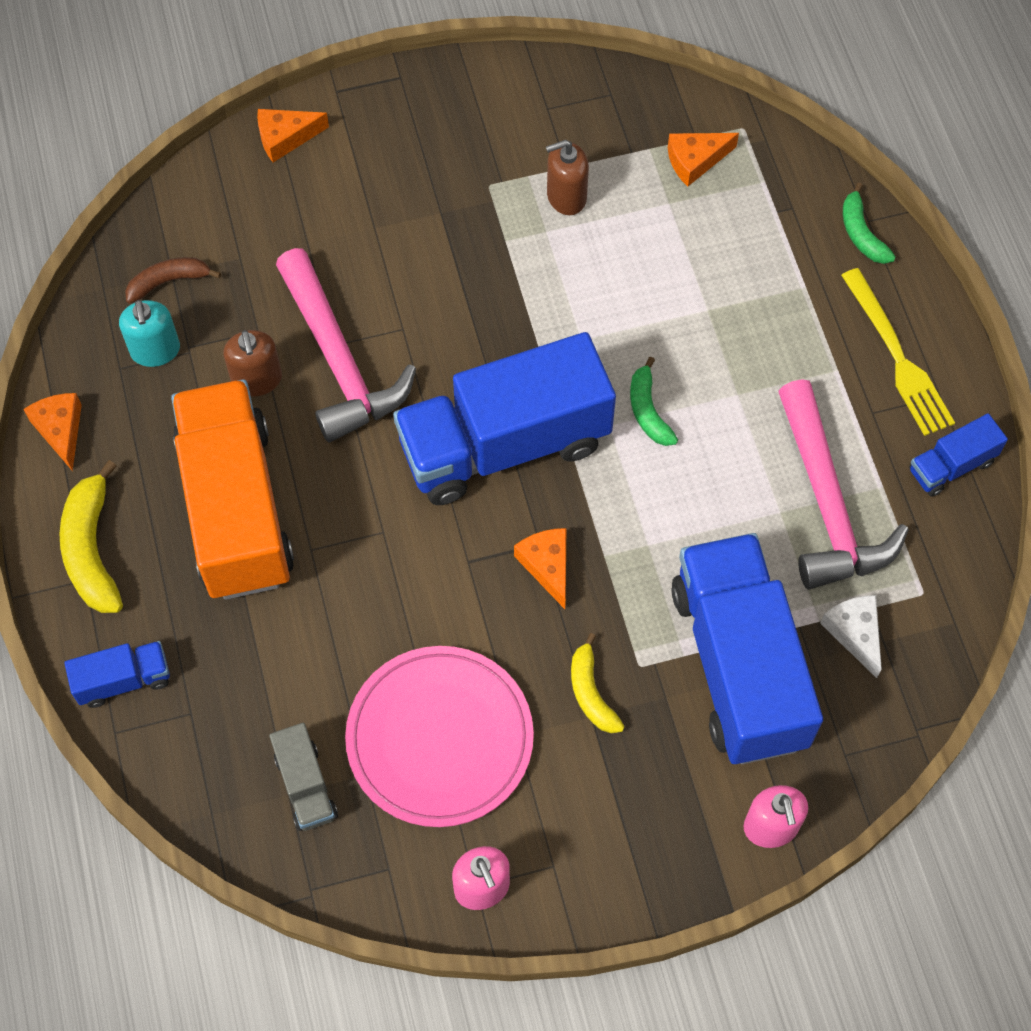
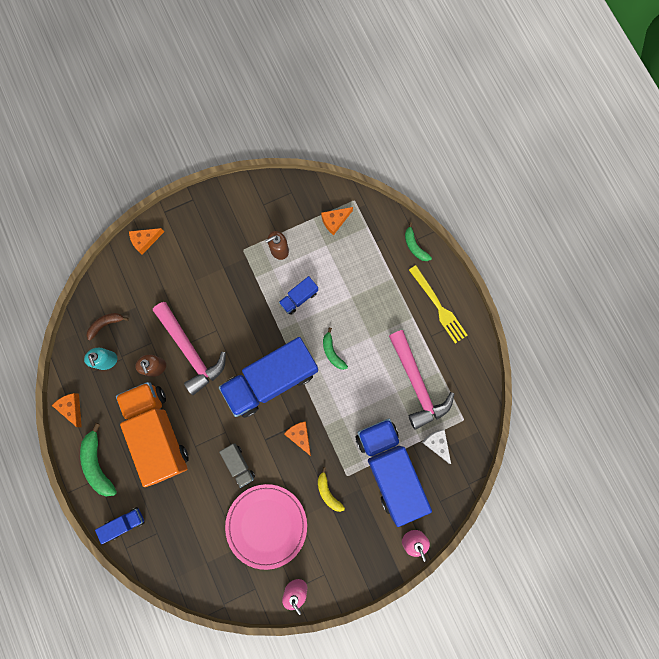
camera: 10 degrees left, 15 degrees up
yellow banana [59,460,123,613] -> green banana [80,423,117,496]
grey truck [269,723,338,831] -> grey truck moved to [219,443,255,488]
blue truck [909,414,1008,497] -> blue truck moved to [279,276,318,315]

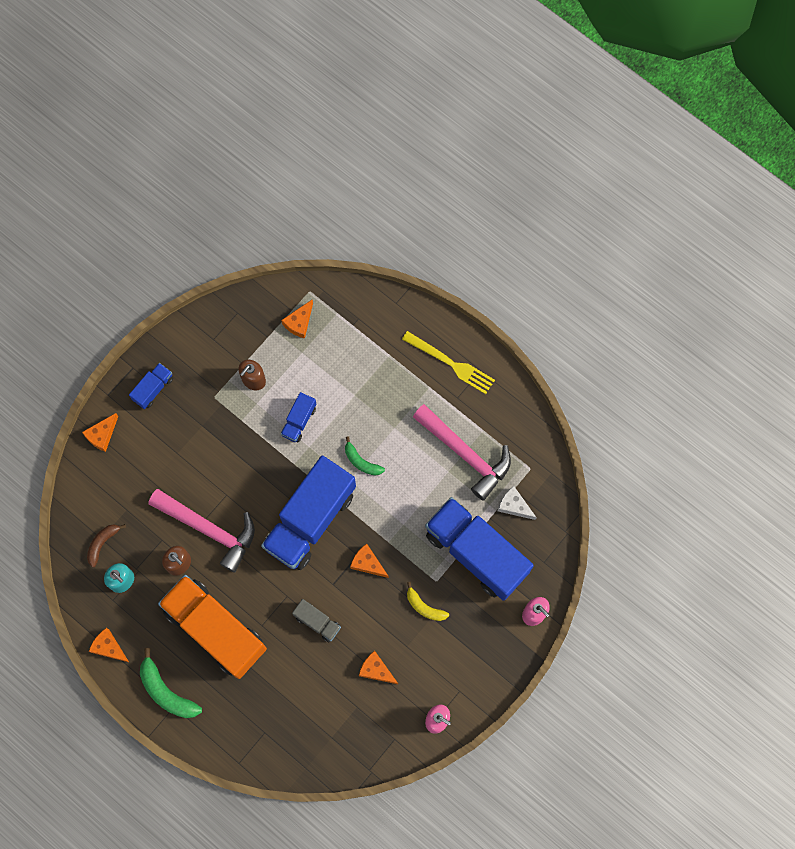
camera: 25 degrees left, 5 degrees down
blue truck [95,507,144,545] -> blue truck moved to [129,363,173,409]
pink plate [225,484,307,570] -> orange cheese [359,651,398,684]
green banana [405,222,432,261] -> none

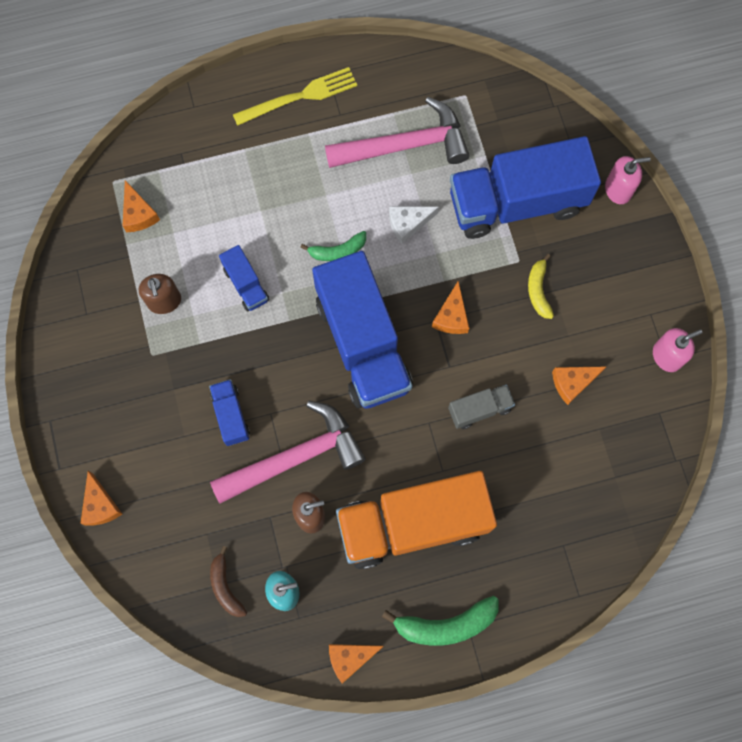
camera: 55 degrees left, 0 degrees up
blue truck [129,363,173,409] -> blue truck moved to [209,379,250,446]
orange cheese [350,544,389,578] -> orange cheese turned 60 degrees counterclockwise [432,281,469,334]
yellow banana [407,582,449,621] -> yellow banana turned 105 degrees clockwise [528,254,554,319]
white cheese [498,486,537,520] -> white cheese moved to [389,206,439,244]

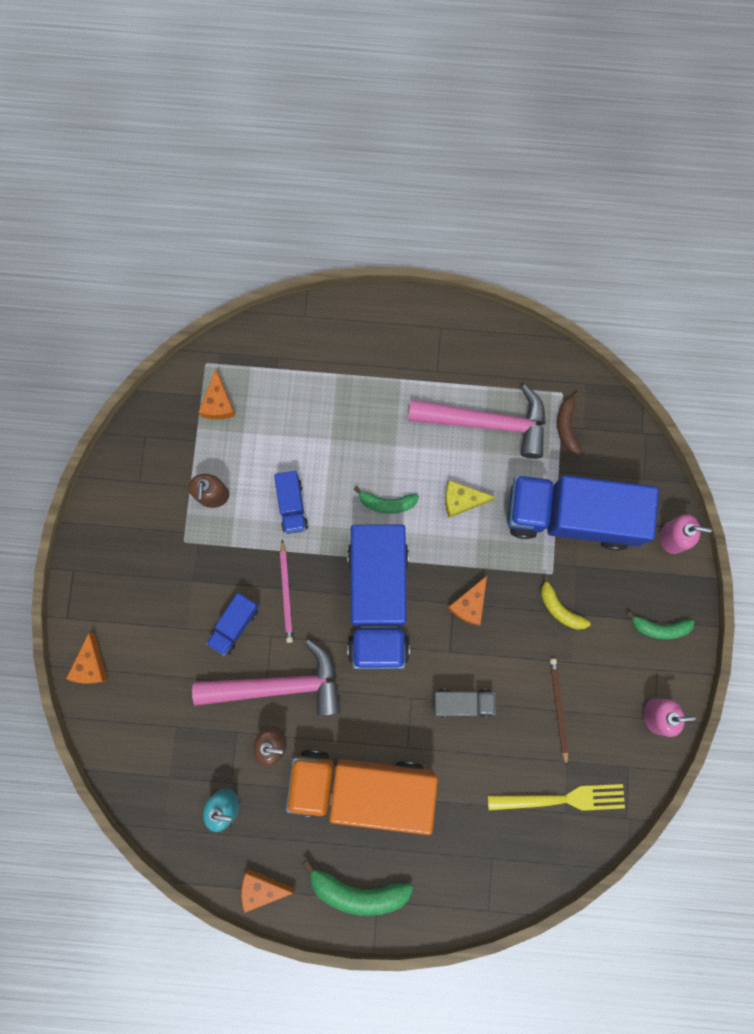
camera: 20 degrees right, 5 degrees up
blue truck [209,379,250,446] -> blue truck turned 150 degrees counterclockwise [206,593,259,656]
brown banana [210,546,247,617] -> brown banana moved to [557,391,581,454]
yellow fork [233,67,357,126] -> yellow fork moved to [488,784,625,811]
white cheese [389,206,439,244] -> yellow cheese [445,480,495,518]
yellow banana [528,254,554,319] -> yellow banana turned 60 degrees counterclockwise [541,575,591,630]
orange cheese [552,367,606,405] -> brown pencil [550,659,568,766]
none -> pink pencil [280,540,293,643]
none -> green banana [627,611,694,639]

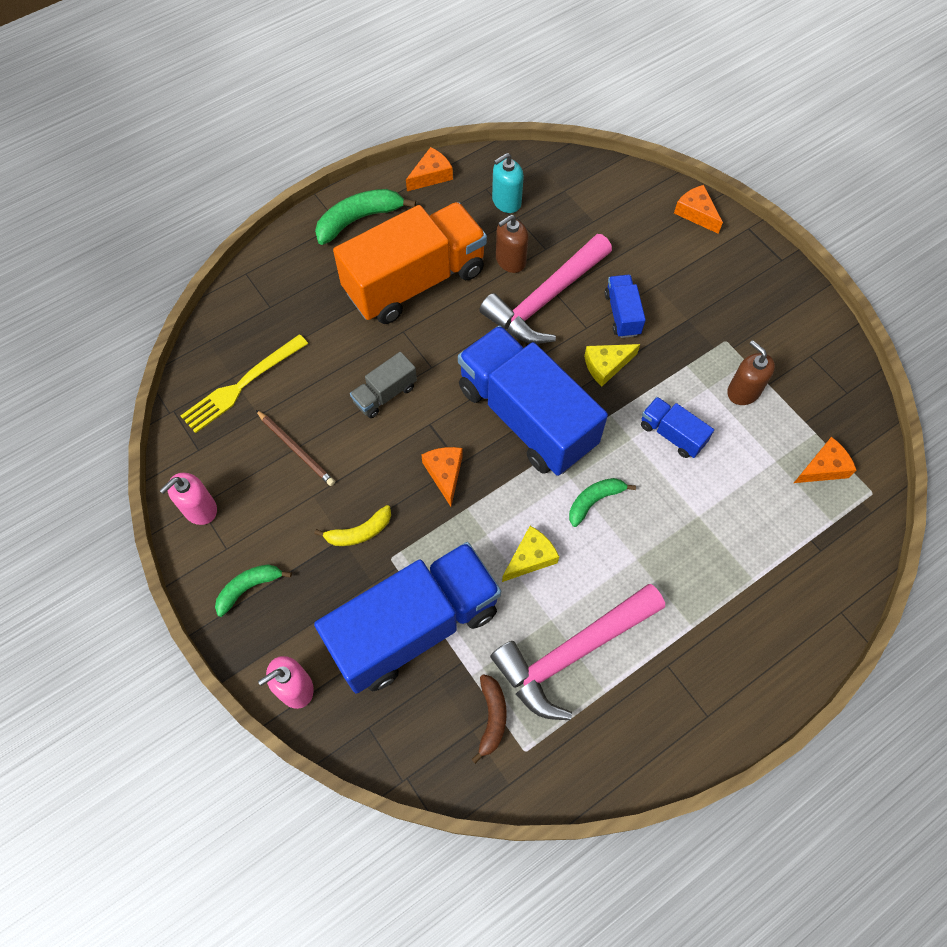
camera: 140 degrees right, 15 degrees down
orange cheese [198,369,236,419] -> orange cheese turned 105 degrees clockwise [794,437,856,483]
pink pencil [280,540,293,643] -> yellow cheese [584,344,640,386]
yellow banana [541,575,591,630] -> yellow banana turned 150 degrees clockwise [314,505,391,546]
brown banana [557,391,581,454] -> brown banana turned 45 degrees clockwise [471,674,507,764]

